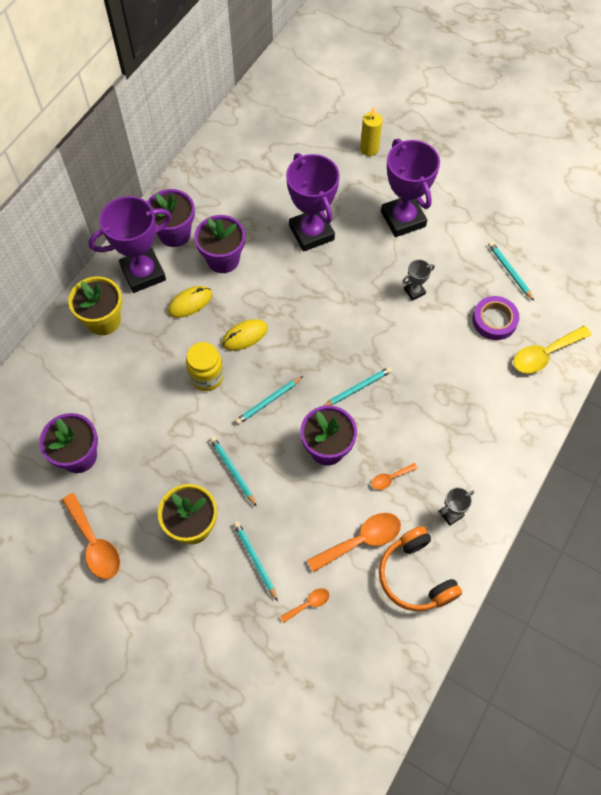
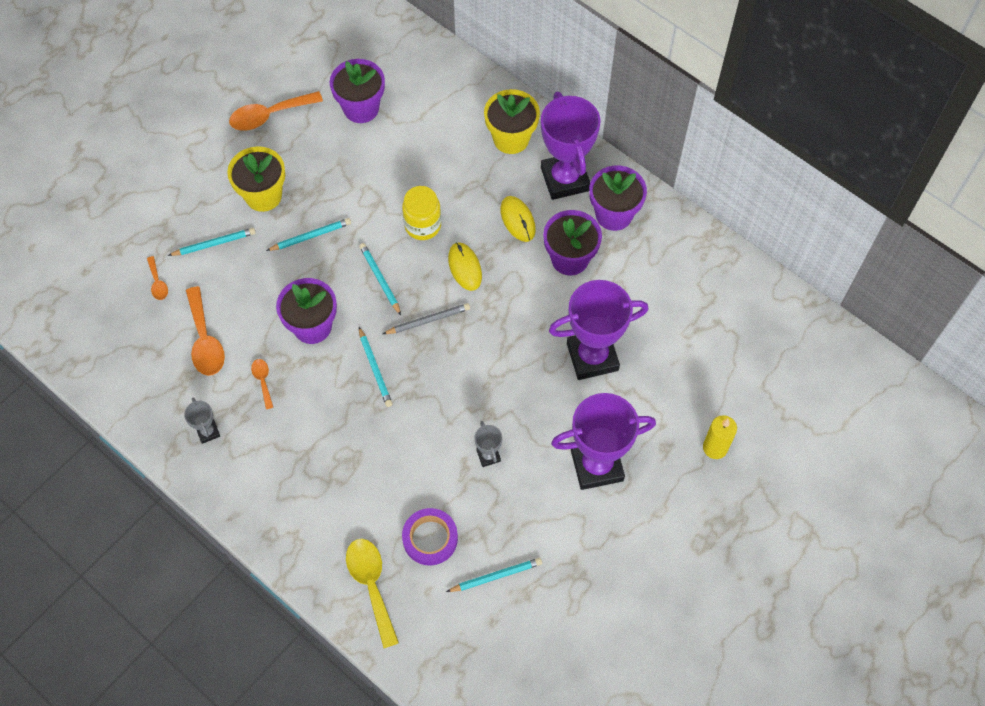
camera: 100 degrees right, 0 degrees up
orange headphones [379,526,462,611] -> none
none -> grey pencil [383,303,470,334]

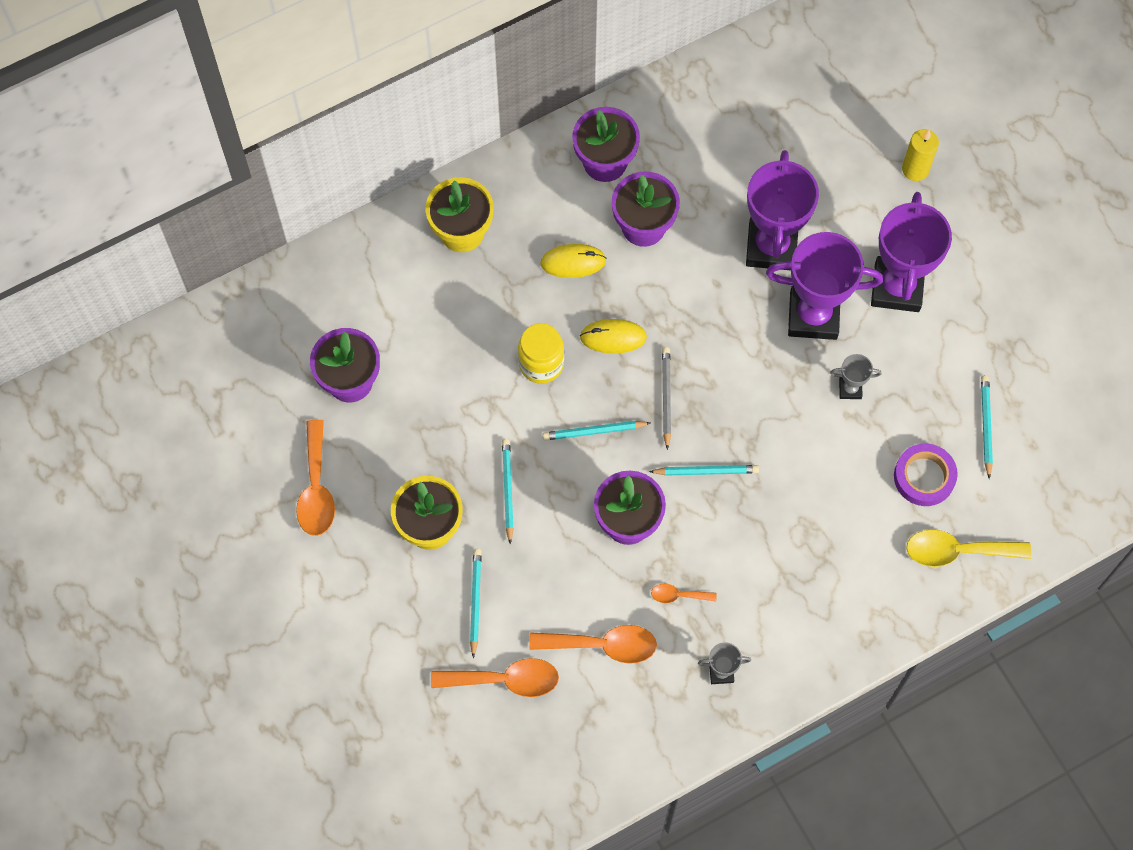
camera: 70 degrees left, 5 degrees up
orange spoon [147,256,168,300] -> orange spoon [431,658,559,697], size x1.92
purple trophy [541,92,601,200] -> purple trophy moved to [766,232,883,340]

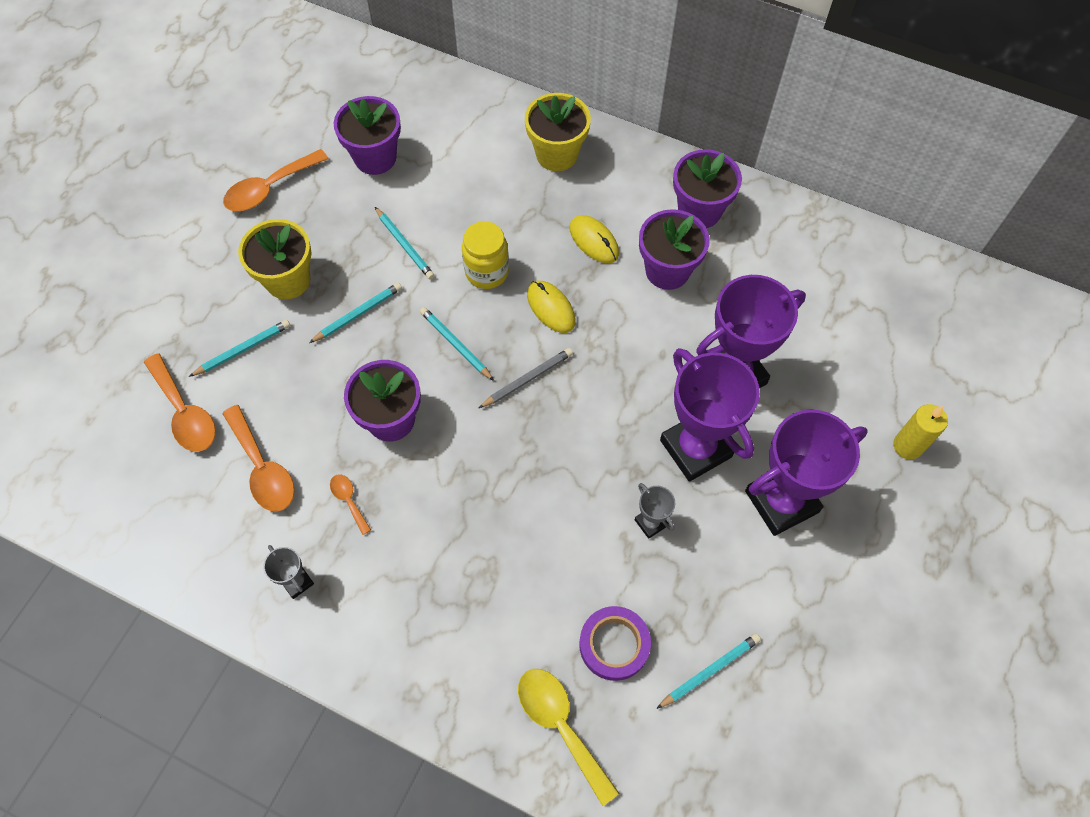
camera: 55 degrees right, 5 degrees down
turquoise pencil [649,465,759,476] -> turquoise pencil moved to [375,207,435,280]

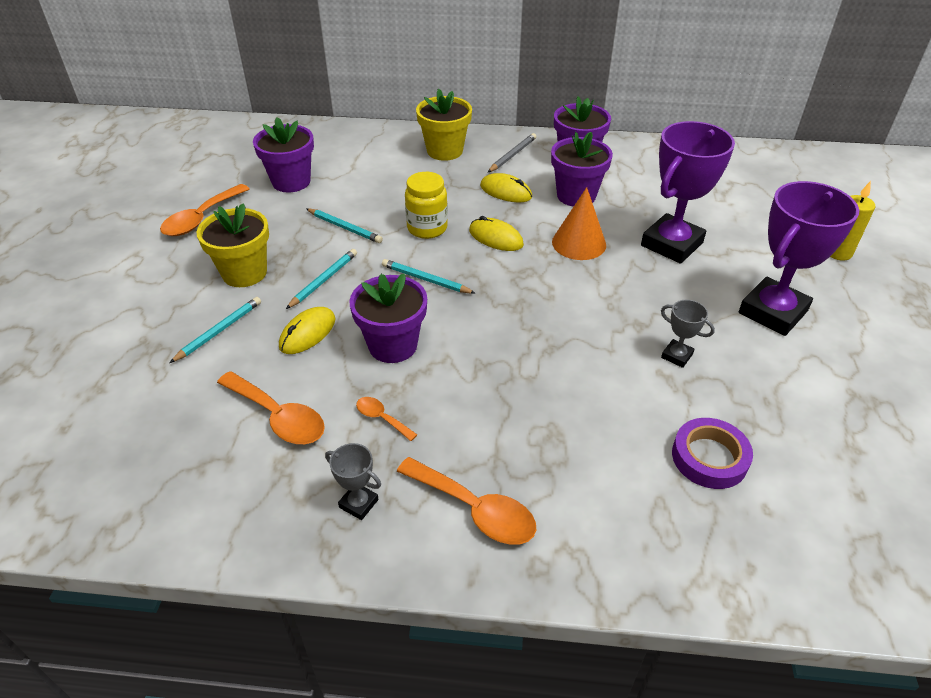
camera: 20 degrees left, 20 degrees down
orange spoon [144,353,216,452] -> orange spoon moved to [397,457,536,545]
grey pencil [479,348,573,408] -> grey pencil moved to [488,133,537,172]
yellow spoon [518,669,619,806] -> none
turquoise pencil [656,633,761,709] -> none
purple trophy [660,348,760,482] -> none
none -> yellow mouse [279,307,336,354]
none -> orange cone [552,187,606,260]

